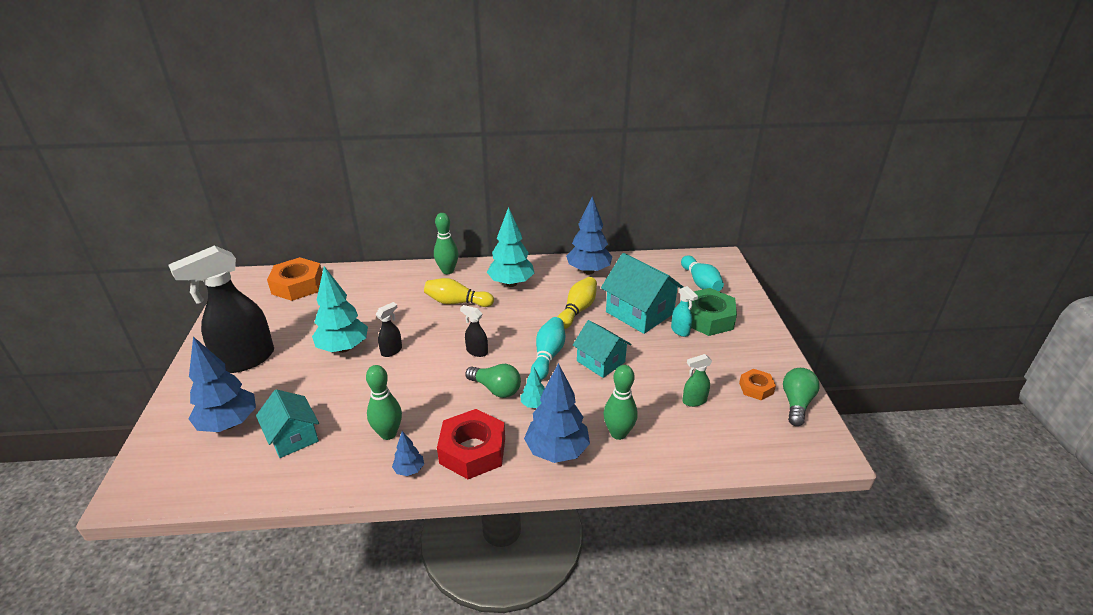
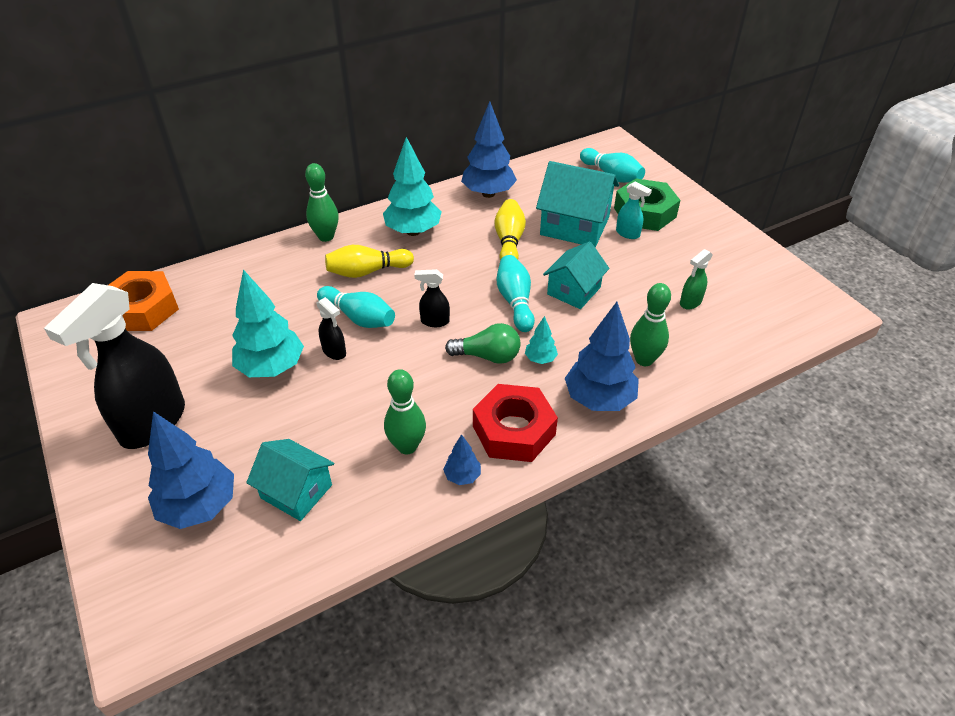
camera: 25 degrees left, 10 degrees up
black spray bottle [376,302,402,357] -> black spray bottle turned 120 degrees clockwise [316,297,346,360]
turquoise house [573,320,632,378] -> turquoise house turned 75 degrees counterclockwise [543,241,609,309]
orange nut [739,369,776,400] -> none
green light bulb [783,368,820,426] -> none
none -> turquoise bowling pin [317,286,395,328]

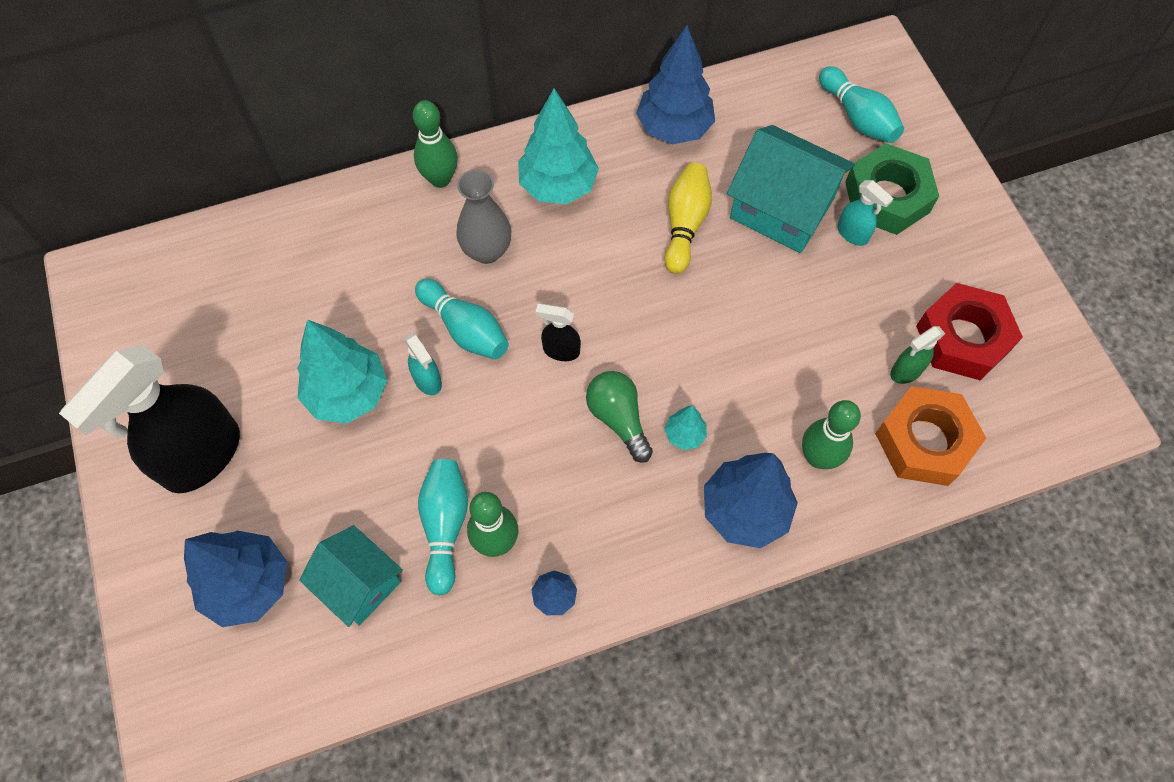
camera: 10 degrees right, 20 degrees up
orange nut [109,271,179,331] -> orange nut moved to [875,386,986,486]
black spray bottle [316,297,346,360] -> turquoise spray bottle [404,333,442,395]
yellow bowling pin [325,245,414,278] -> grey vase [456,169,511,264]
green light bulb [445,323,520,364] -> green light bulb turned 135 degrees counterclockwise [586,371,653,463]
red nut [473,384,558,462] -> red nut moved to [916,283,1023,381]
turquoise bowling pin [497,255,535,332] -> turquoise bowling pin moved to [418,459,468,596]
turquoise house [543,241,609,309] -> none

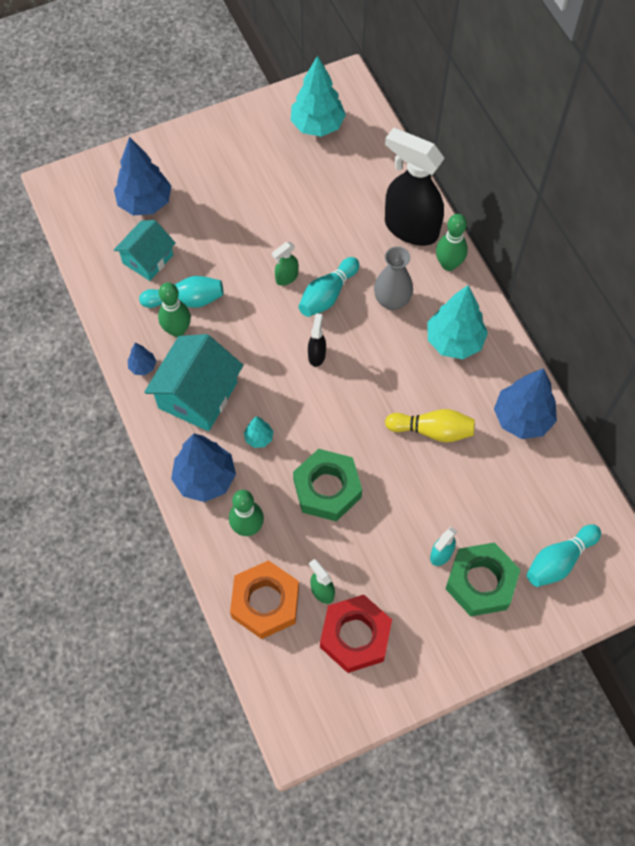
camera: 85 degrees right, 0 degrees up
black spray bottle [59,345,240,493] -> black spray bottle moved to [385,128,445,246]
turquoise tree [297,319,388,423] -> turquoise tree moved to [291,56,346,137]
turquoise spray bottle [404,333,442,395] -> green spray bottle [272,242,299,286]
green light bulb [586,371,653,463] -> none
turquoise house [727,125,855,253] -> turquoise house moved to [144,334,243,431]
none -> green nut [293,449,362,522]

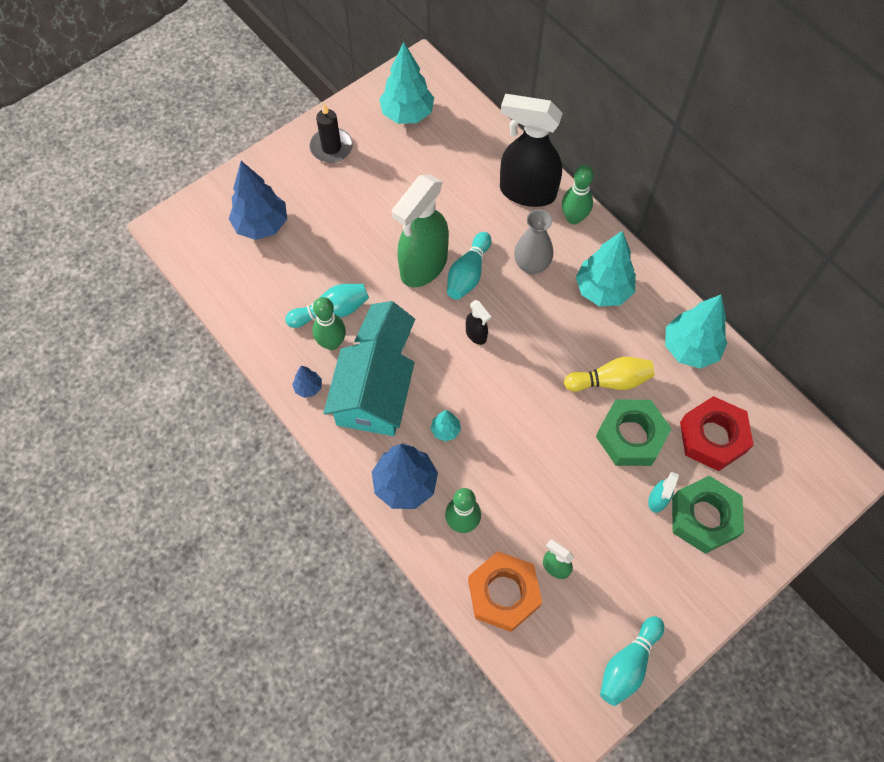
camera: 15 degrees left, 0 degrees up
turquoise house [114,220,176,281] -> turquoise house moved to [354,301,415,354]
green spray bottle [272,242,299,286] -> green spray bottle [392,174,449,287], size x2.33
green nut [293,449,362,522] -> green nut moved to [596,400,672,466]
black spray bottle [308,314,326,367] -> black spray bottle turned 150 degrees clockwise [466,300,491,345]
red nut [320,595,392,673] -> red nut moved to [680,396,754,471]
blue tree [494,368,557,439] -> turquoise tree [665,295,727,369]
turquoise bowling pin [526,524,601,587] -> turquoise bowling pin moved to [600,616,664,706]
none -> black candle [310,104,353,163]

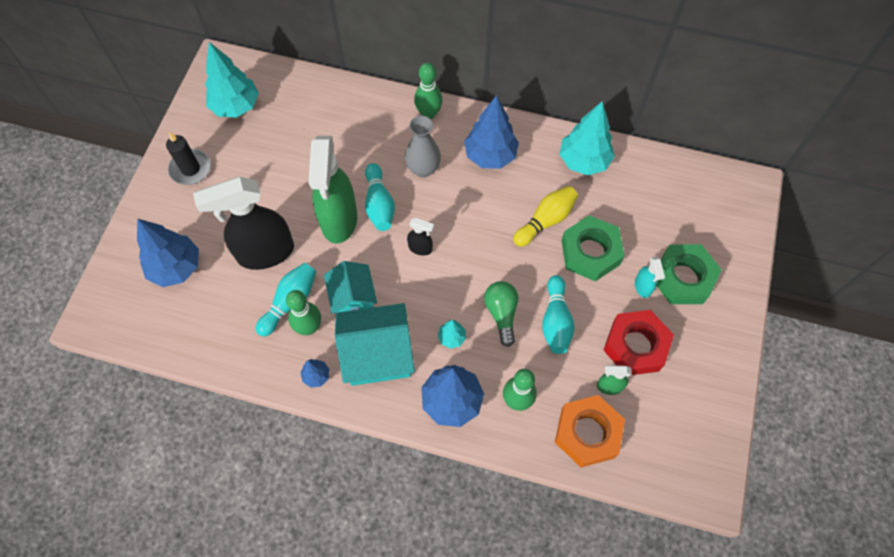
camera: 35 degrees left, 0 degrees up
turquoise house [323,340,414,436] -> turquoise house turned 75 degrees counterclockwise [335,303,415,386]
black spray bottle [500,94,563,207] -> black spray bottle moved to [193,177,294,270]
turquoise tree [576,231,636,306] -> blue tree [464,95,519,169]
turquoise bowling pin [600,616,664,706] -> turquoise bowling pin moved to [542,275,575,354]
red nut [680,396,754,471] -> red nut moved to [603,310,674,375]
none -> green light bulb [484,281,518,347]

